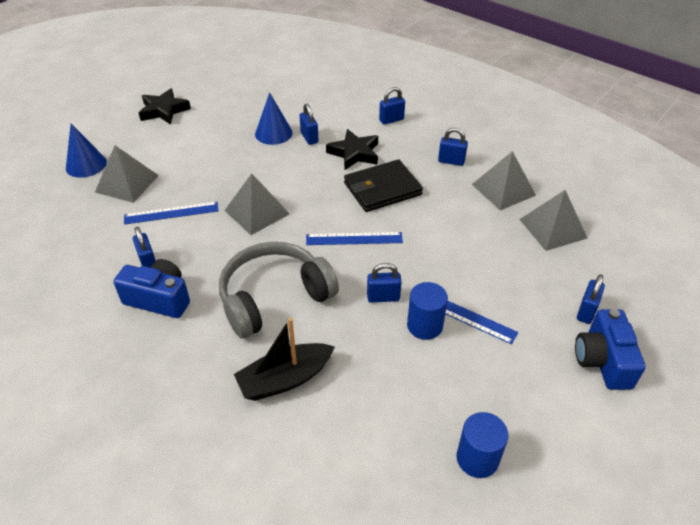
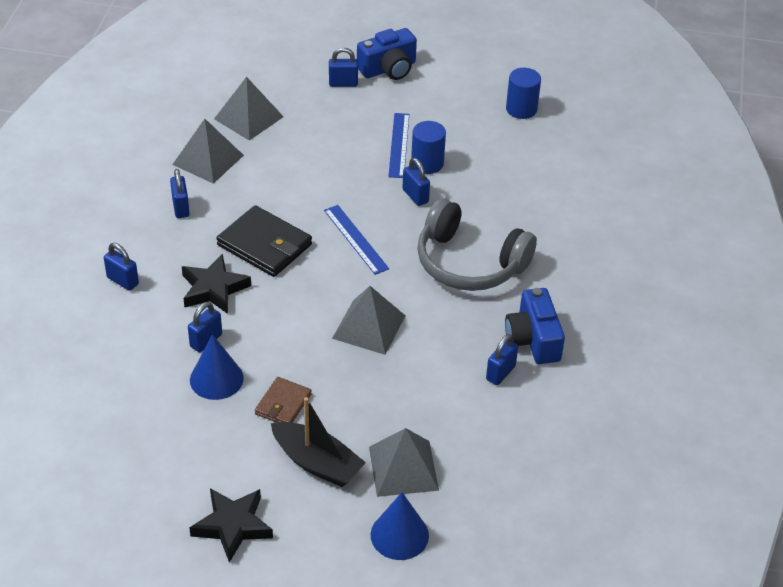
camera: 120 degrees left, 0 degrees up
blue ruler [124,202,218,225] -> none
black boat [234,318,335,401] -> black boat moved to [271,397,366,487]
none -> brown wallet [255,377,312,423]

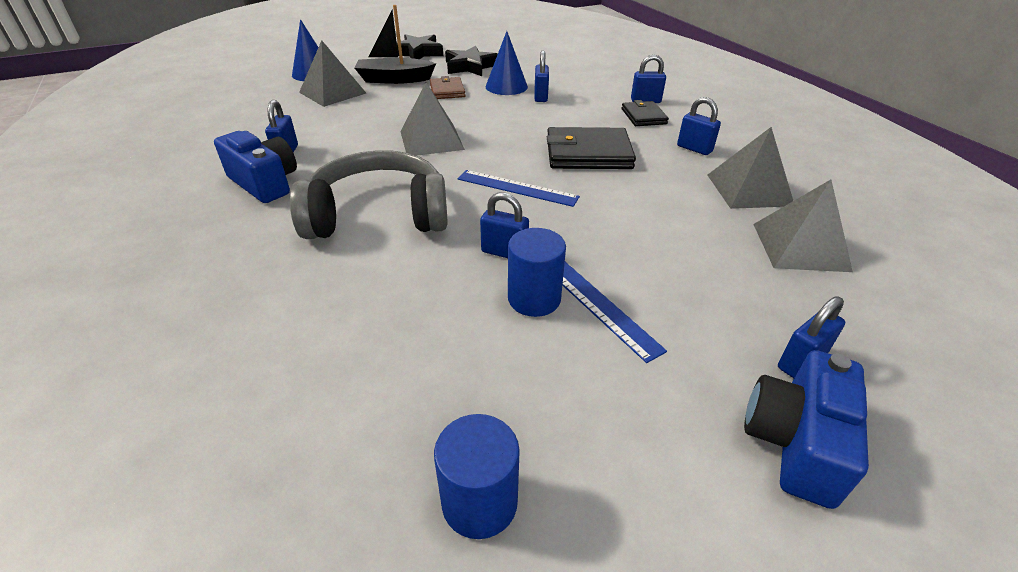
camera: 145 degrees right, 5 degrees down
black star [182,254,251,314] -> black star moved to [445,46,498,76]
none -> black wallet [622,100,669,126]

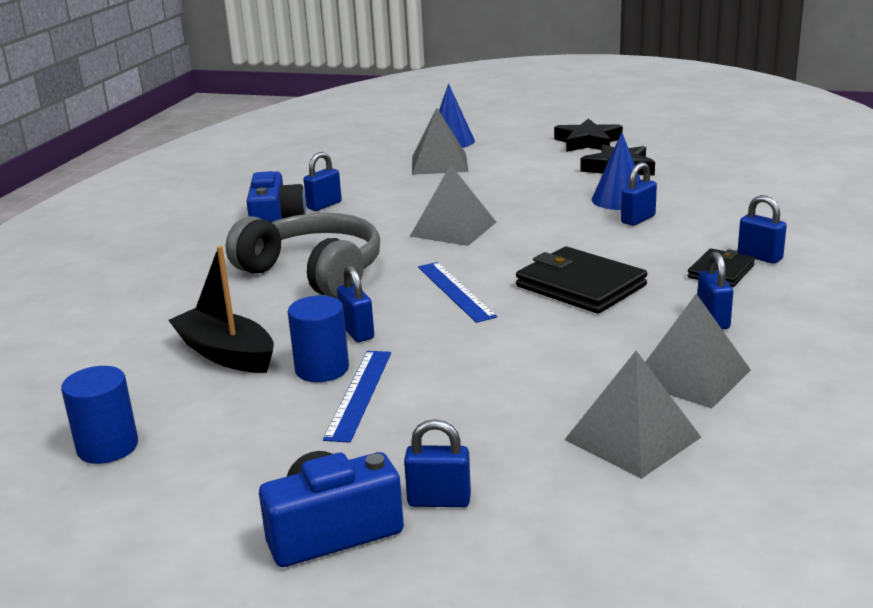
camera: 45 degrees right, 15 degrees down
black boat [354,5,436,84] -> black boat moved to [168,246,274,373]
brown wallet [430,76,466,99] -> none

